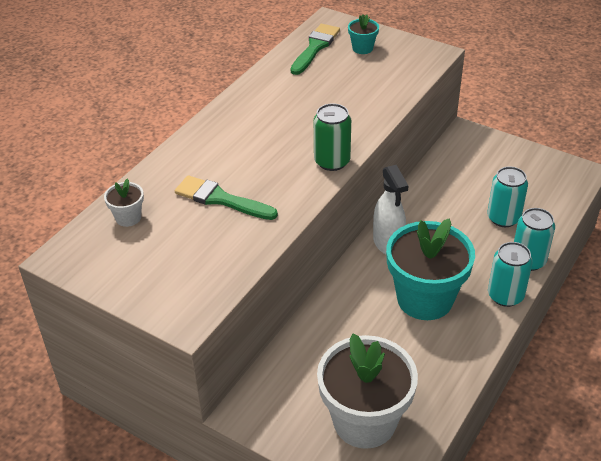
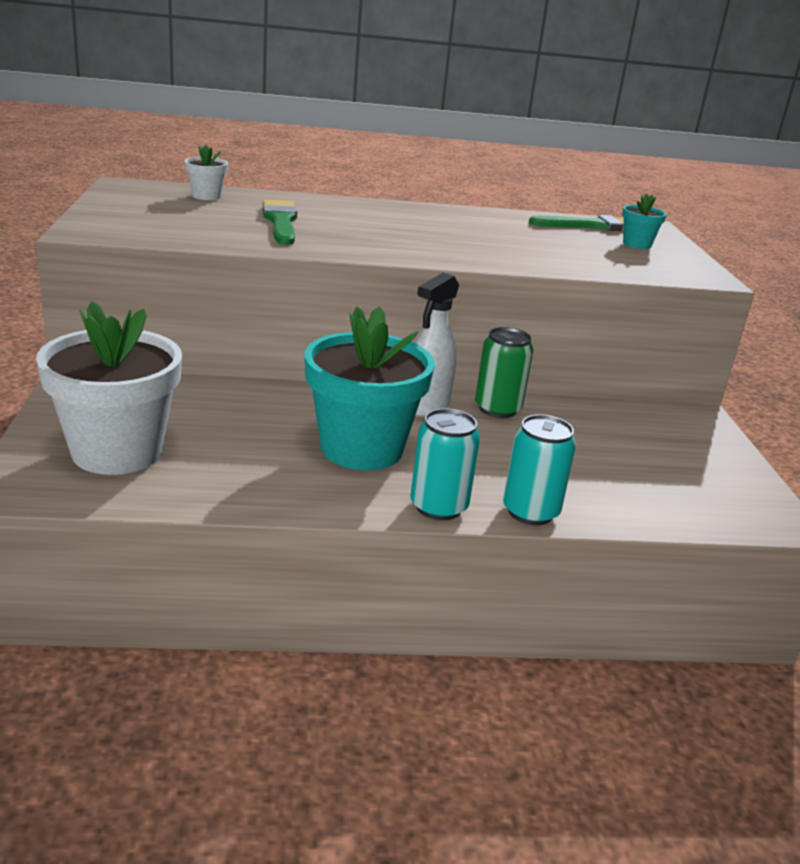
camera: 50 degrees right, 15 degrees down
green can [314,103,351,171] -> green can moved to [475,327,533,418]
turquoise can [487,166,528,227] -> none

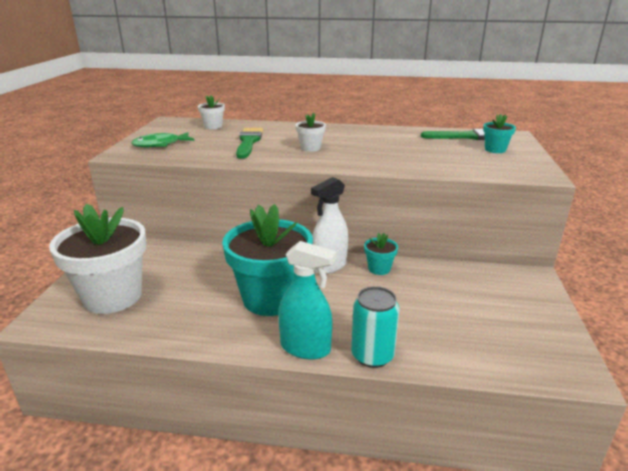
camera: 15 degrees right, 0 degrees up
turquoise can [410,408,480,520] -> turquoise spray bottle [278,241,336,360]
green can [475,327,533,418] -> turquoise flower pot [364,233,398,275]
none -> green fish [131,132,194,147]
none -> white flower pot [296,113,326,152]

